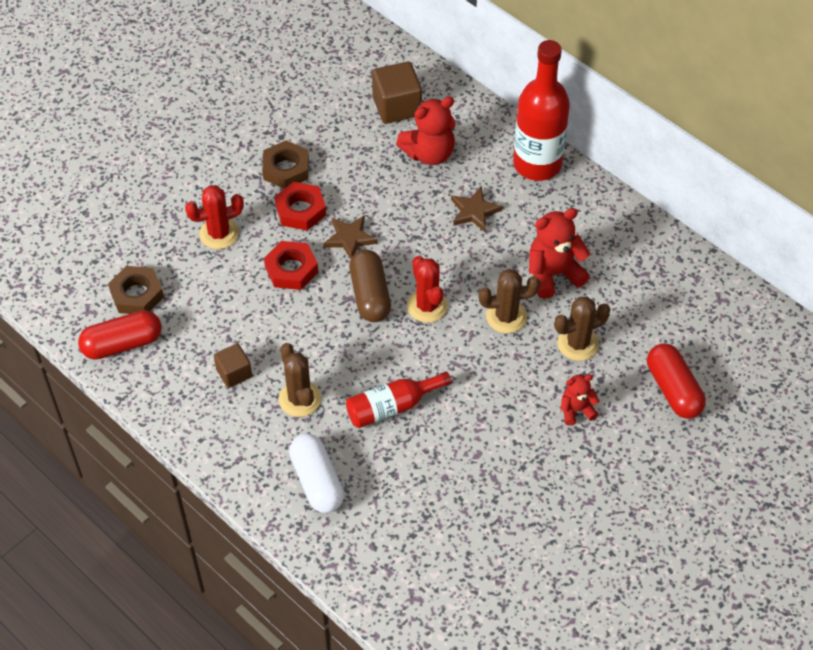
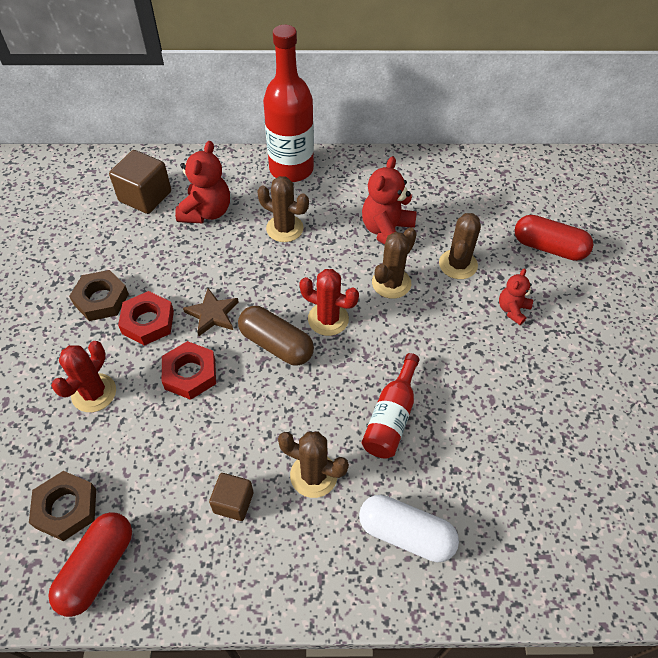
camera: 45 degrees left, 0 degrees up
brown star [451,187,503,232] -> brown cactus [257,176,309,242]

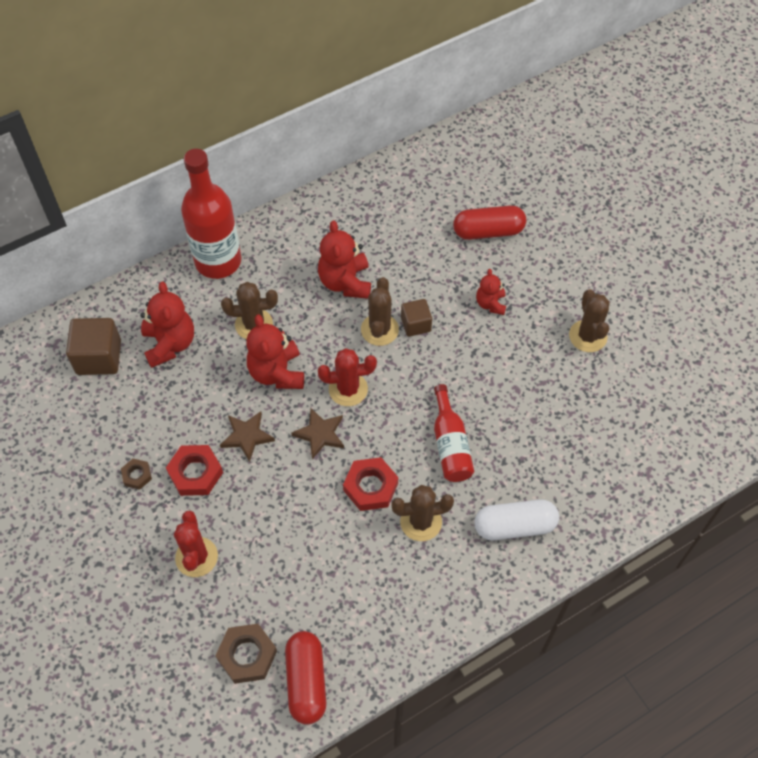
camera: 30 degrees left, 5 degrees up
brown nut [69,270,129,321] -> brown nut [121,458,152,490], size x0.57
red nut [162,341,216,400] -> red nut moved to [343,457,398,511]
brown cube [209,473,253,521] -> brown cube moved to [401,299,432,337]
brown capsule [238,306,314,366] -> brown star [291,408,344,459]
brown cactus [439,213,481,279] -> brown cactus moved to [569,289,610,352]
none -> red teddy bear [246,314,304,389]

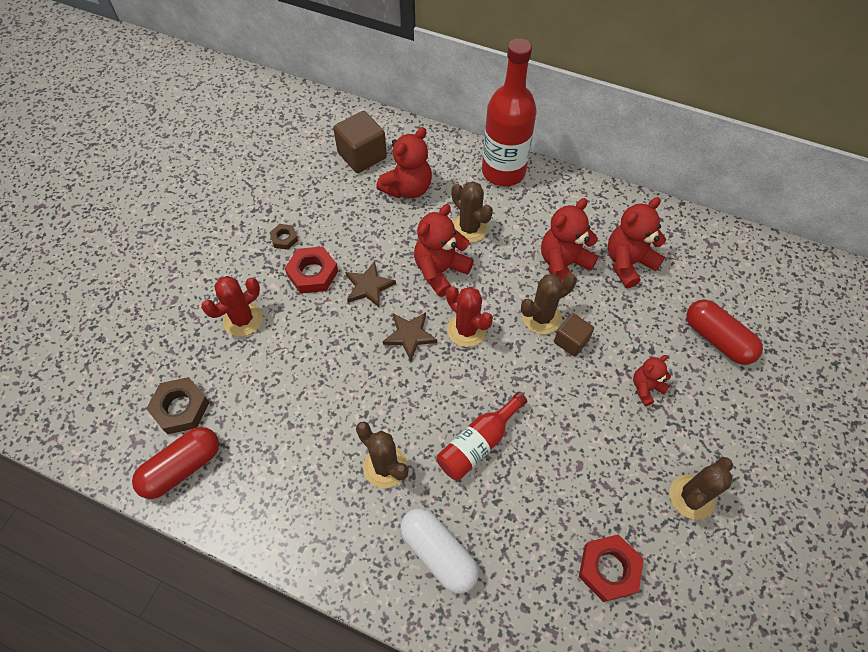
camera: 55 degrees right, 0 degrees up
red nut [343,457,398,511] -> red nut moved to [579,534,644,602]
none -> red teddy bear [608,197,666,288]

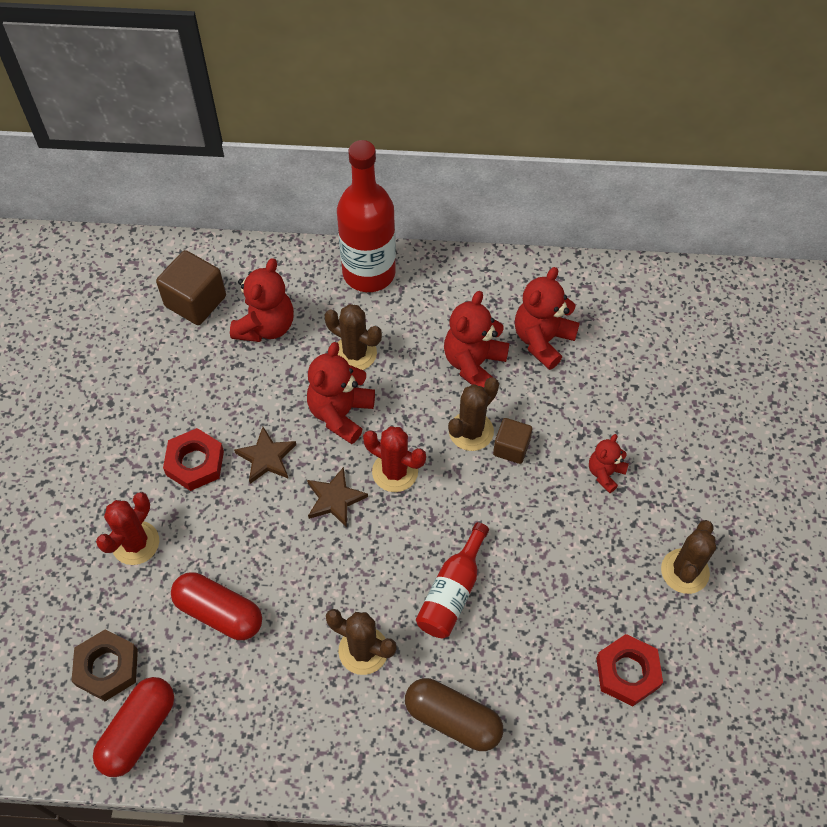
camera: 20 degrees left, 0 degrees up
brown nut [269,224,298,250] -> none
white capsule [400,508,478,594] -> brown capsule [405,678,503,751]
red capsule [686,300,763,365] -> red capsule moved to [171,572,262,640]

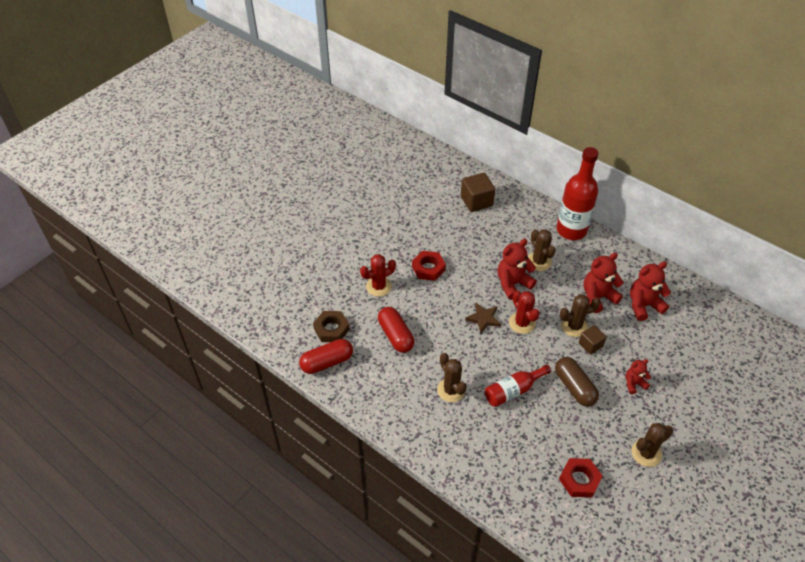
camera: 35 degrees right, 10 degrees down
red teddy bear [230,258,294,342] -> none
brown star [234,427,296,484] -> none
brown capsule [405,678,503,751] -> brown capsule moved to [555,357,599,407]

